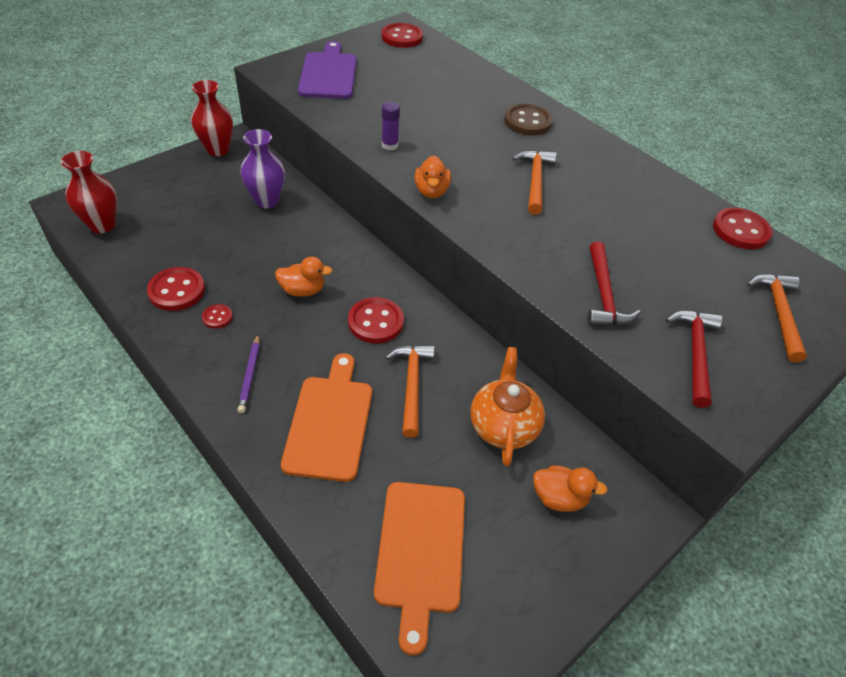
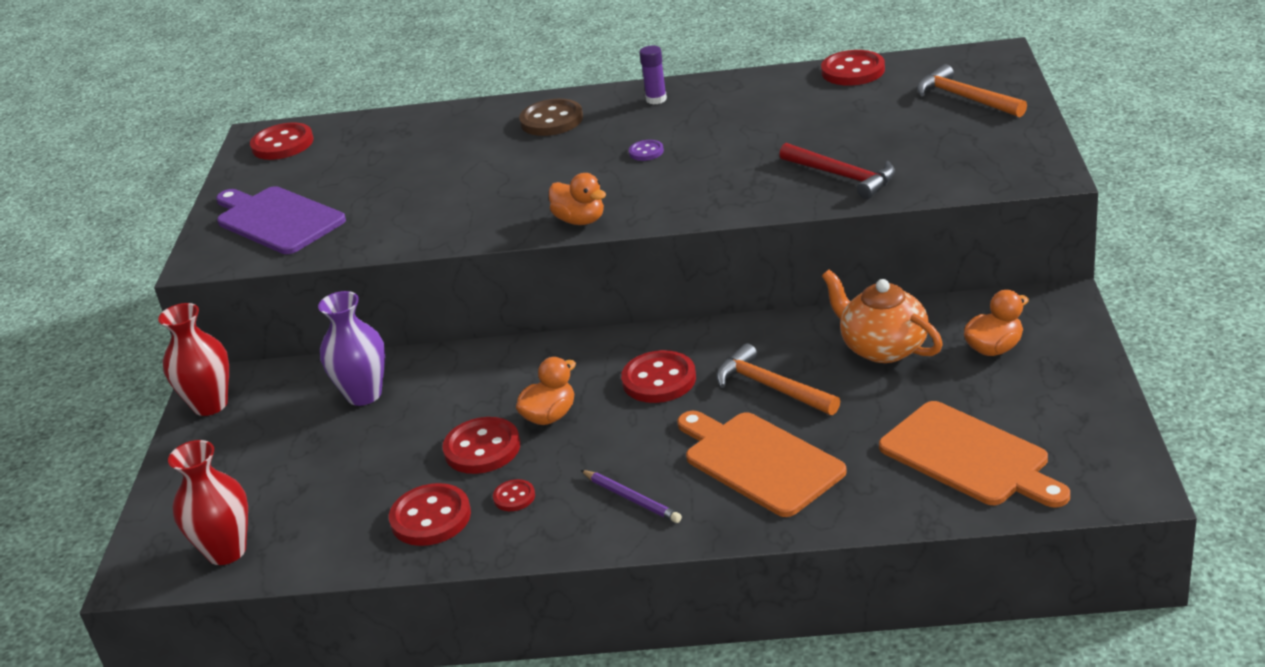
camera: 40 degrees left, 15 degrees down
purple glue stick [382,102,400,150] -> purple glue stick moved to [640,46,667,105]
orange hammer [513,150,557,215] -> purple button [629,140,664,161]
red hammer [666,310,722,408] -> none
none -> red button [442,417,521,474]

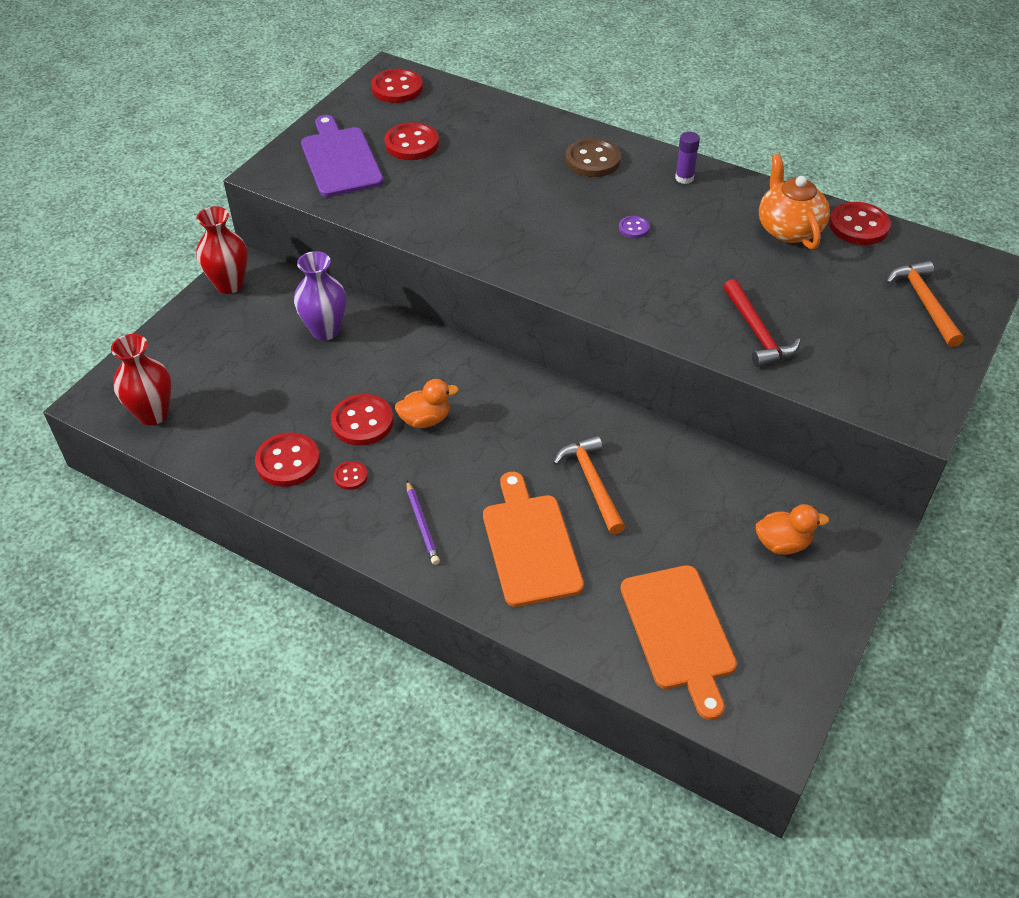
camera: 25 degrees right, 15 degrees up
orange duck [549,173,606,225] -> none
red button [621,350,696,403] -> red button moved to [384,122,439,160]
orange teapot [822,270,943,363] -> orange teapot moved to [759,154,830,249]

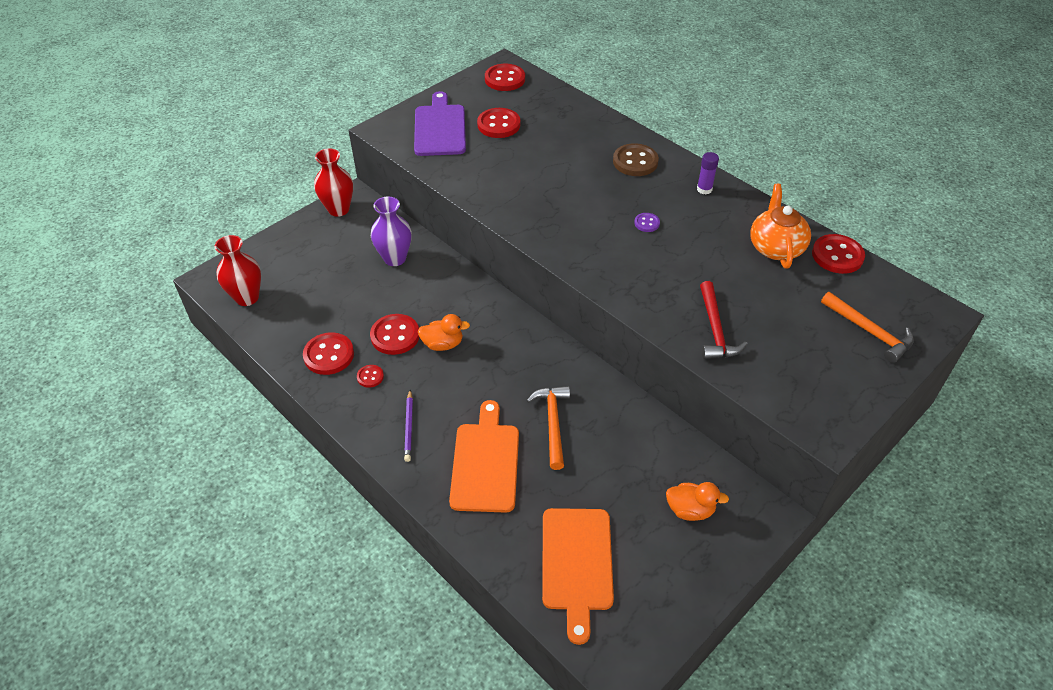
camera: 15 degrees right, 0 degrees up
orange hammer [886,261,964,347] -> orange hammer turned 135 degrees clockwise [821,292,914,363]

